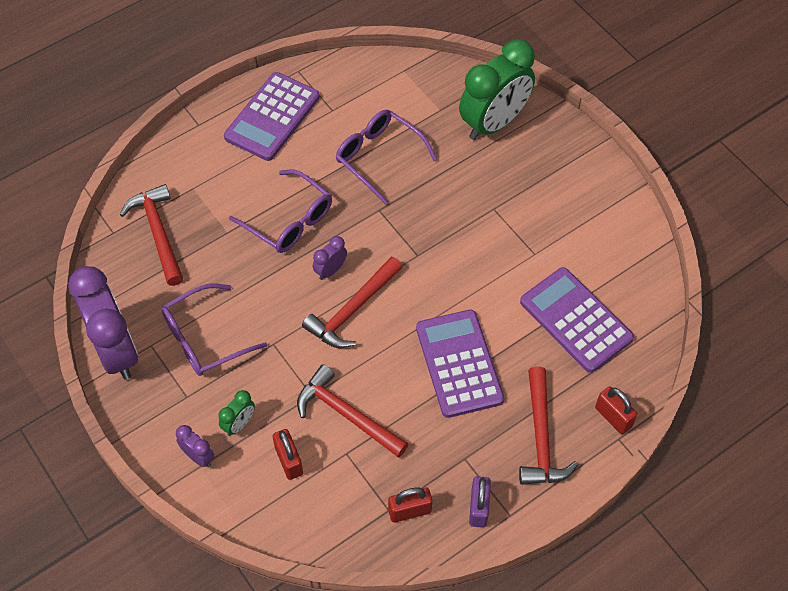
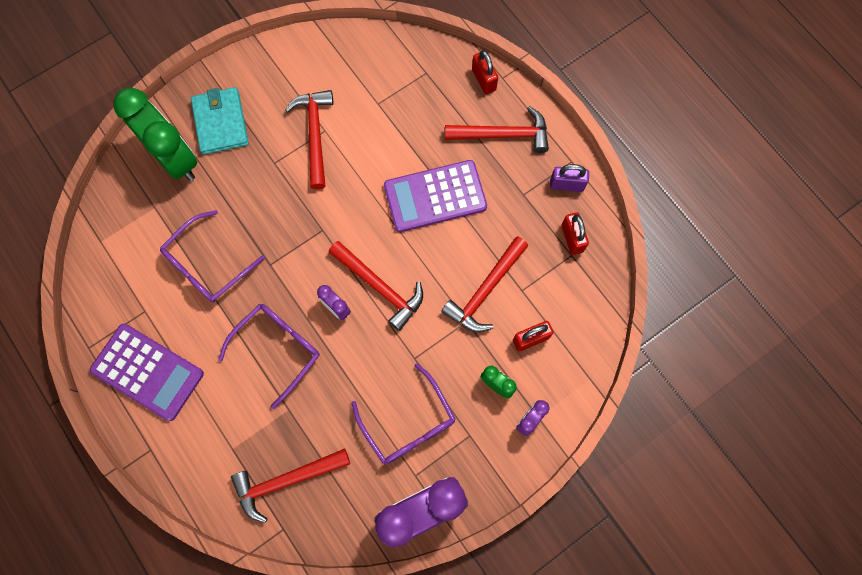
camera: 90 degrees left, 15 degrees up
purple calculator [520,267,634,373] -> none
red padlock [595,387,637,434] -> red padlock turned 75 degrees counterclockwise [472,50,498,94]
none -> turquoise wallet [191,87,249,155]
none -> red hammer [285,90,333,190]

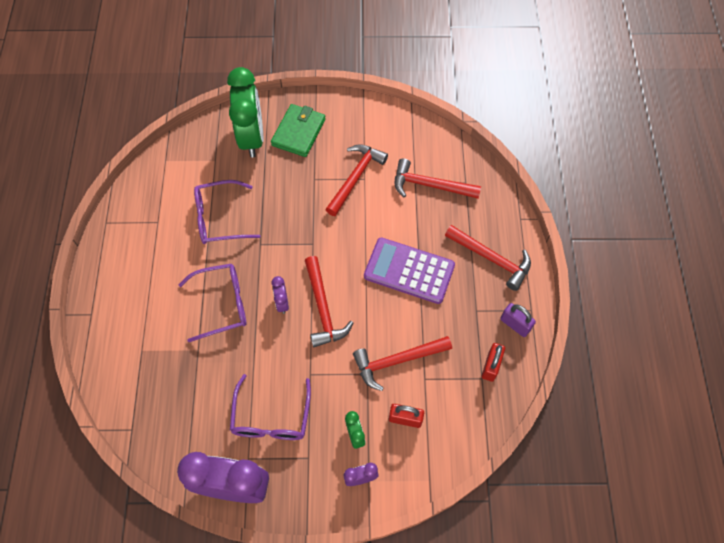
camera: 35 degrees right, 10 degrees down
purple calculator [90,324,204,421] -> none
turquoise wallet [191,87,249,155] -> green wallet [271,104,326,157]
red hammer [231,448,350,523] -> red hammer moved to [395,158,481,199]
red padlock [472,50,498,94] -> none

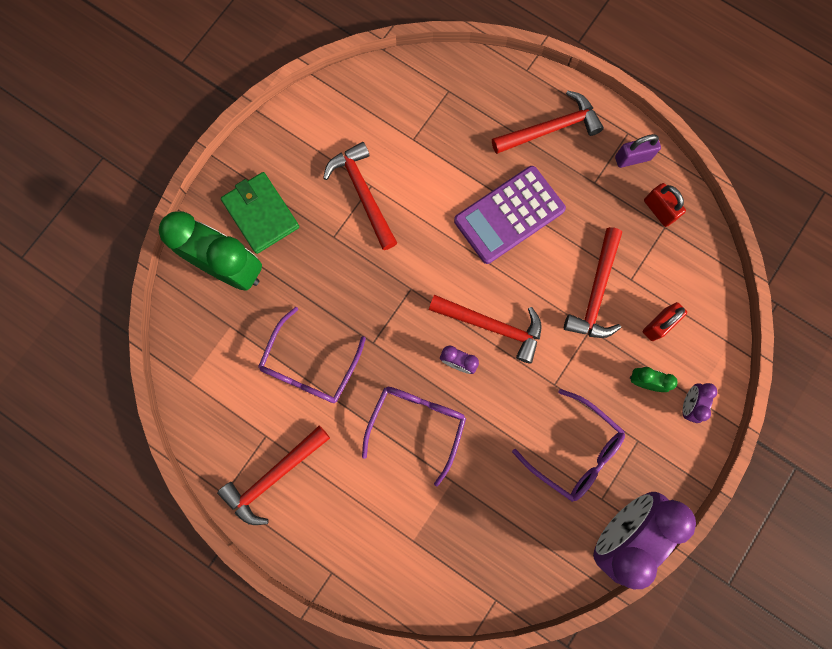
camera: 55 degrees left, 15 degrees up
red hammer [395,158,481,199] -> red hammer moved to [217,426,330,525]

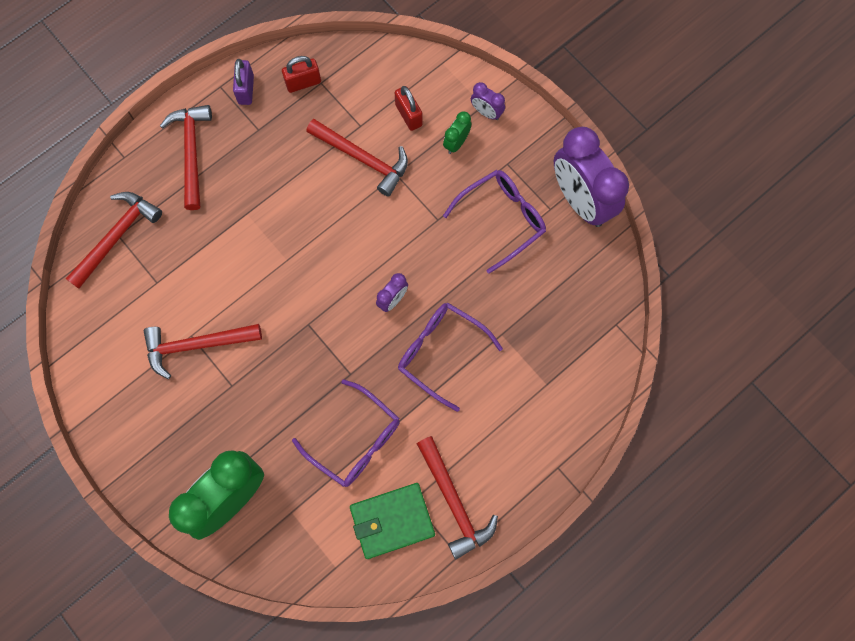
camera: 75 degrees left, 5 degrees down
green wallet [221,172,299,254] -> green wallet moved to [350,483,435,559]
red hammer [429,295,542,363] -> red hammer moved to [66,192,162,289]
purple calculator [454,166,566,264] -> none

